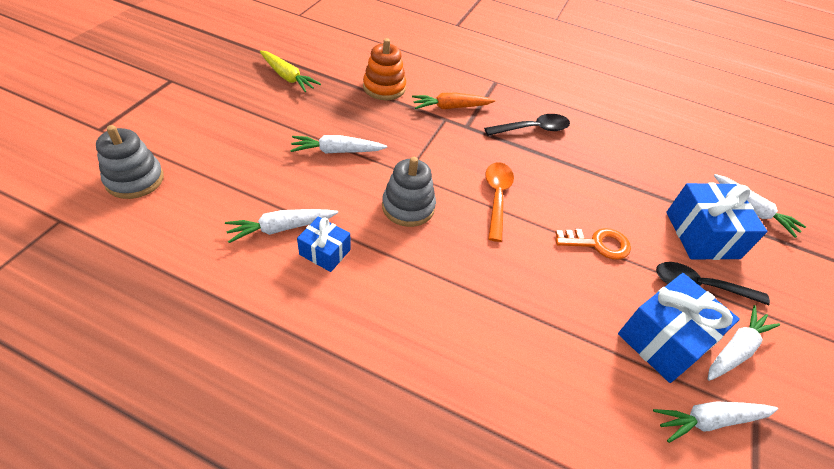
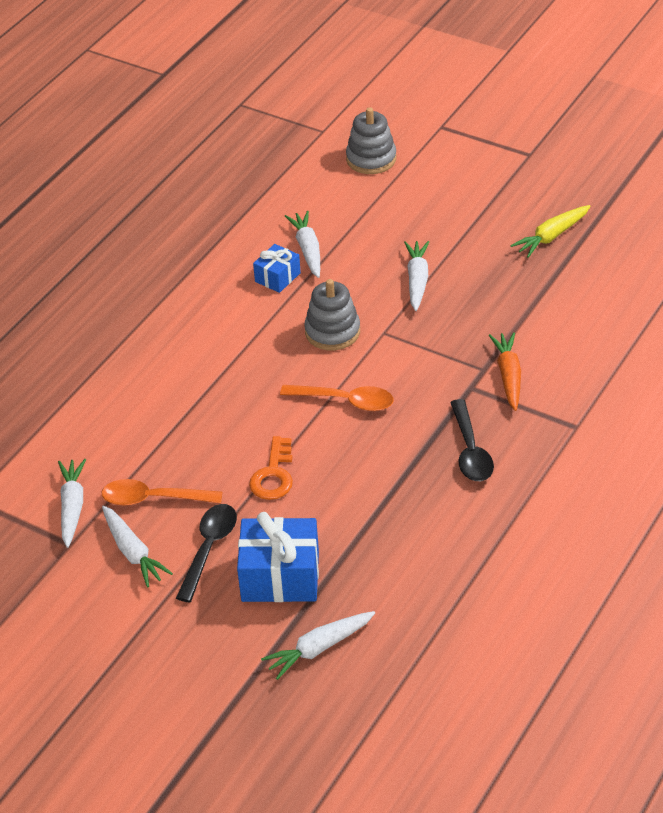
camera: 105 degrees right, 5 degrees down
orange stacking toy [363,38,406,100] -> none
blue gift [618,273,740,383] -> orange spoon [102,479,222,506]

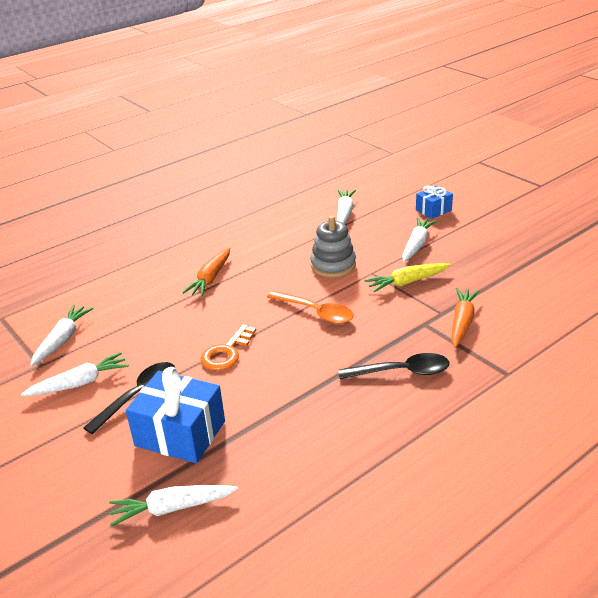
camera: 20 degrees right, 10 degrees down
orange spoon [102,479,222,506] -> none
white carrot [102,506,173,587] -> white carrot turned 105 degrees counterclockwise [21,352,129,396]
blue gift [253,244,301,293] -> blue gift moved to [416,185,453,219]
grey stacking toy [346,107,396,174] -> none
black spoon [450,399,494,481] -> black spoon turned 105 degrees counterclockwise [338,353,449,379]
yellow carrot [510,205,591,258] -> yellow carrot moved to [365,263,451,293]
none -> orange carrot [182,247,230,297]

